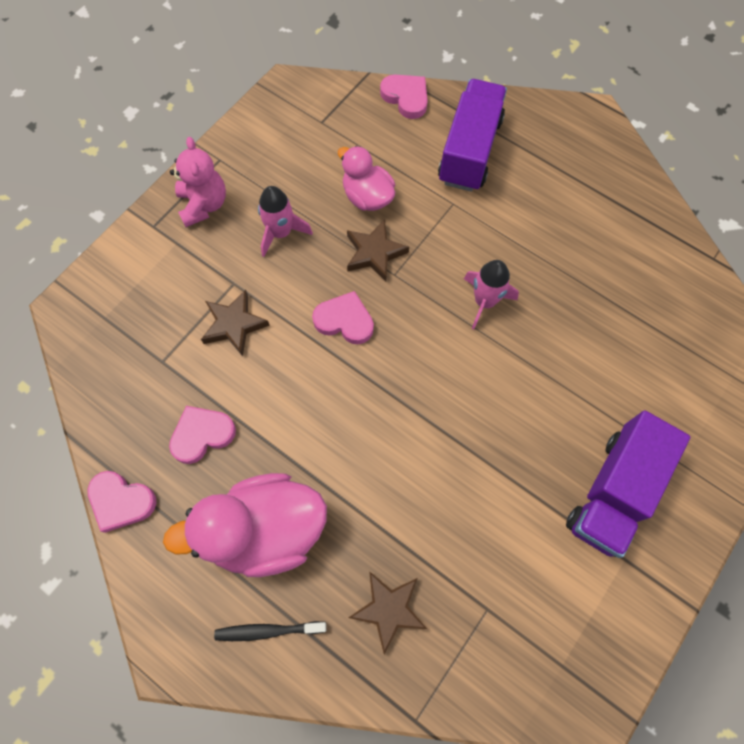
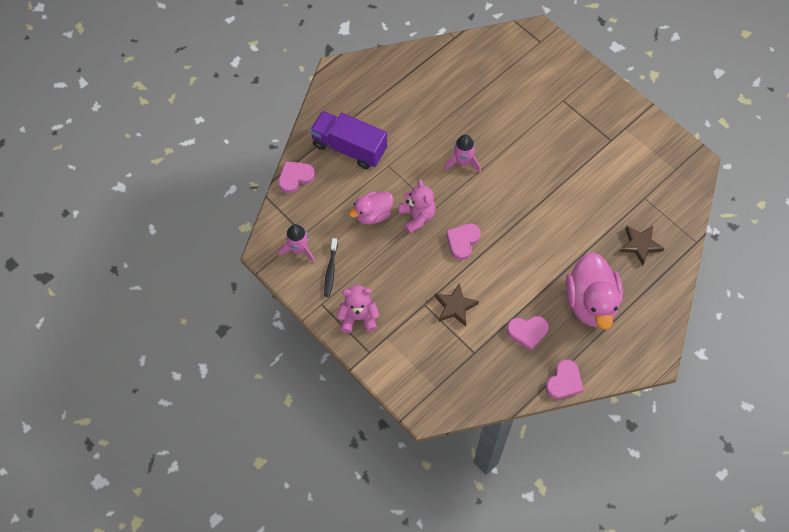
camera: 80 degrees left, 5 degrees down
pink heart [169,406,236,464] -> pink heart turned 75 degrees counterclockwise [507,316,549,351]
black toothbrush [214,621,326,641] -> black toothbrush moved to [324,238,338,297]
pink rocket [258,186,313,257] -> pink rocket moved to [278,224,315,263]
brown star [347,219,409,281] -> pink teddy bear [399,179,436,234]
purple truck [566,410,690,558] -> none

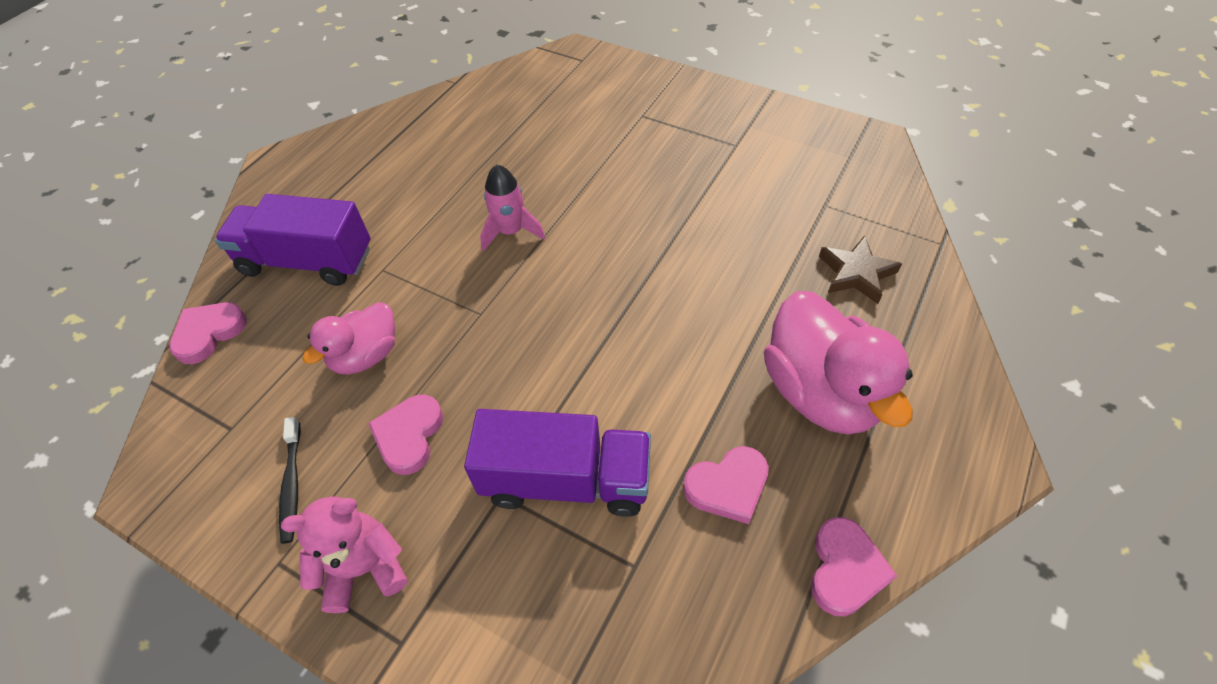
camera: 15 degrees left, 10 degrees down
pink rocket [278,224,315,263] -> none
pink teddy bear [399,179,436,234] -> none
brown star [435,283,479,326] -> purple truck [464,409,651,517]
pink heart [446,223,481,260] -> pink heart moved to [368,395,443,475]

